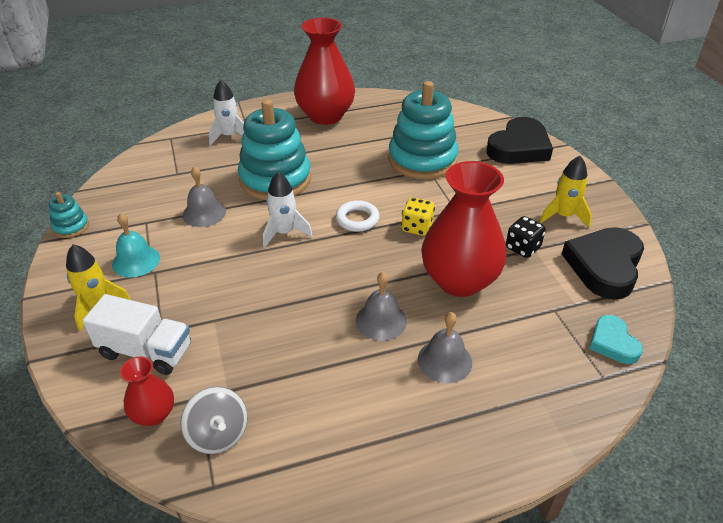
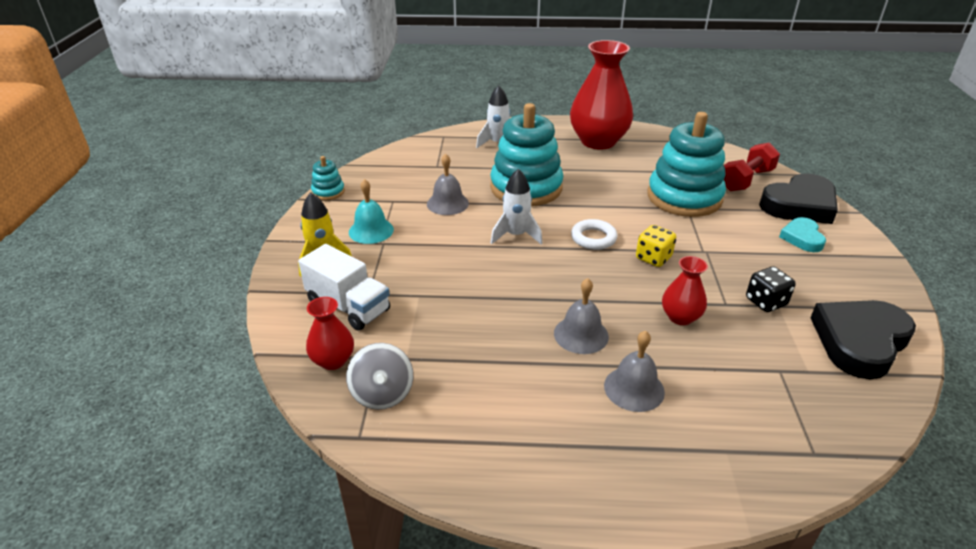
camera: 20 degrees right, 5 degrees down
red vase [421,161,507,297] -> red vase [662,256,708,325], size x0.48
yellow rocket [540,156,592,227] -> none
turquoise heart [589,315,643,364] -> turquoise heart moved to [779,217,826,252]
none -> red dumbbell [724,142,780,191]

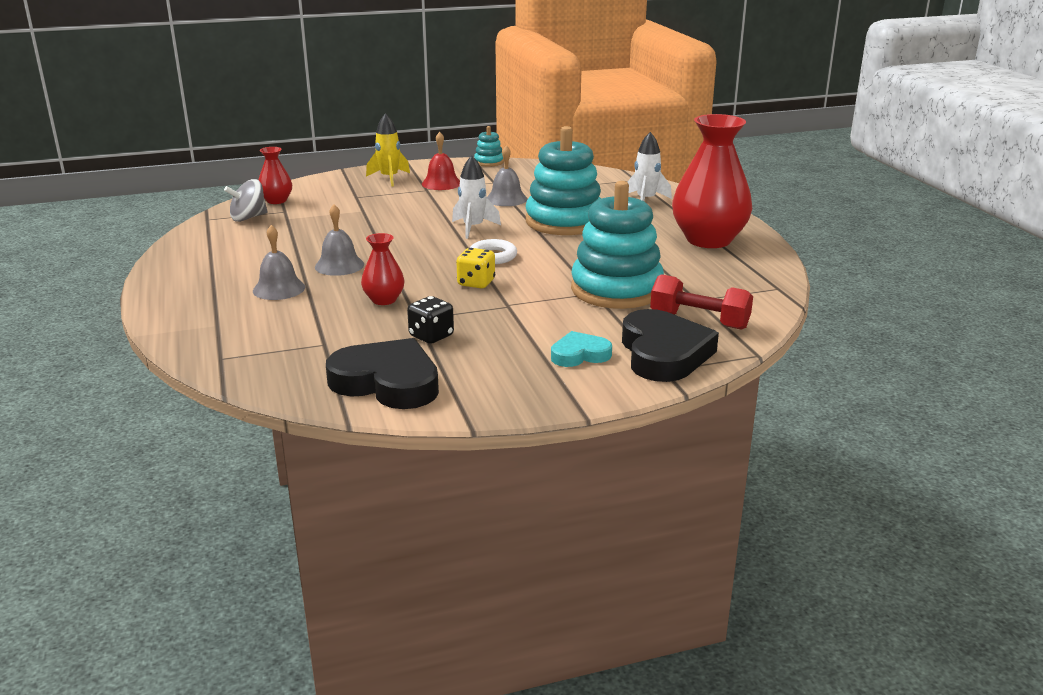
camera: 70 degrees right, 10 degrees down
white truck [298,244,390,330] -> none
turquoise bell [349,179,394,244] -> red bell [422,132,460,190]
black heart [759,173,838,224] -> black heart turned 135 degrees counterclockwise [622,309,719,382]

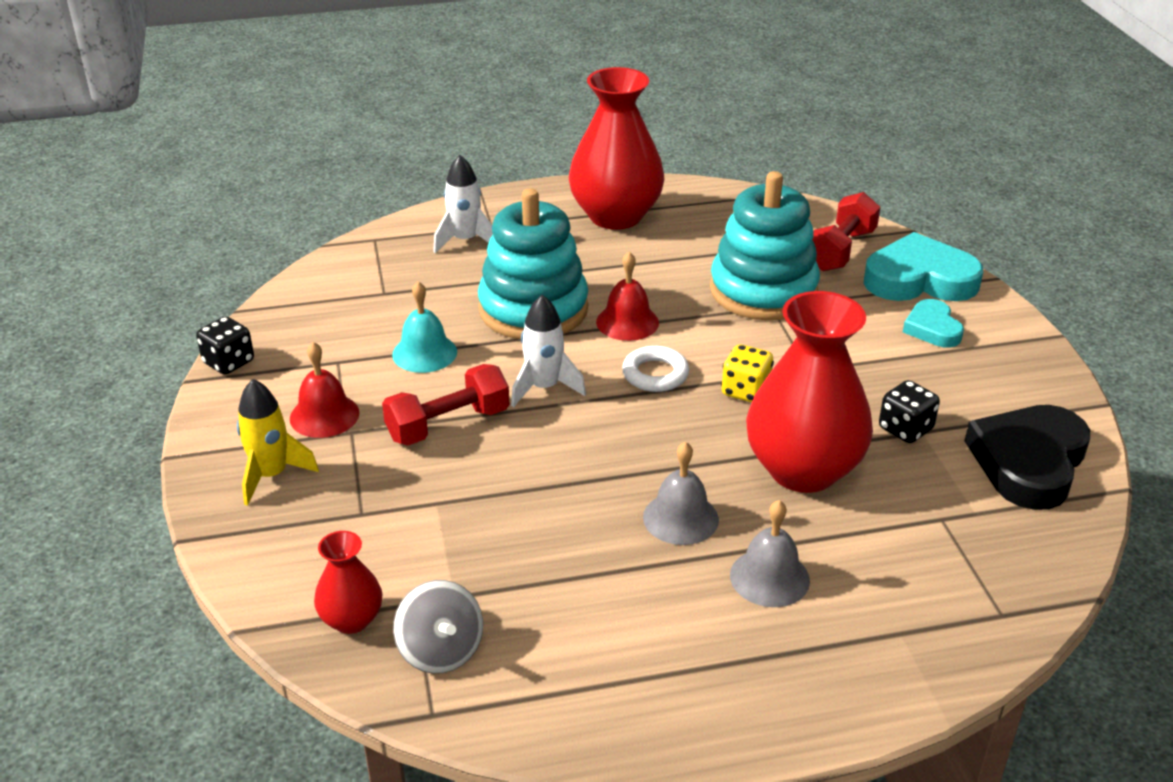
camera: 85 degrees left, 10 degrees up
red vase [361,233,405,305] -> red vase [746,291,873,493], size x2.08
turquoise stacking toy [474,126,504,167] -> black dice [196,316,254,375]
grey bell [487,146,527,206] -> turquoise bell [392,281,457,373]
black heart [622,309,719,382] -> turquoise heart [864,232,983,301]
none -> red dumbbell [382,364,509,445]
none -> red bell [596,252,659,341]

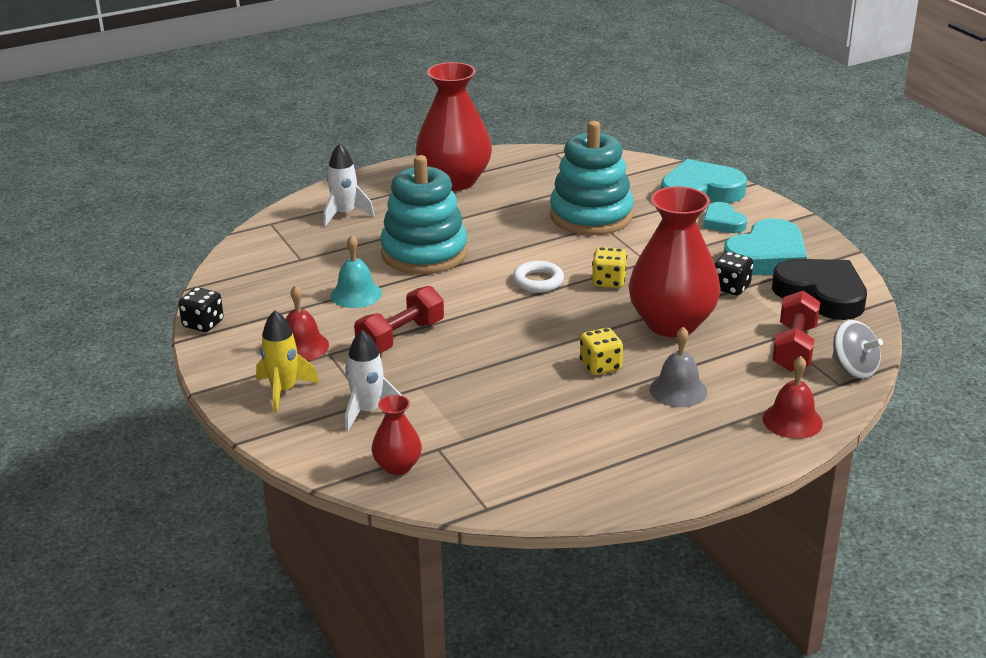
camera: 15 degrees left, 5 degrees down
grey spinning top [393,580,483,674] -> grey spinning top moved to [833,320,883,379]
white rocket [511,295,586,407] -> white rocket moved to [345,330,402,432]
red bell [596,252,659,341] -> red bell moved to [762,356,823,439]
grey bell [643,442,719,545] -> yellow dice [580,328,623,375]
red dumbbell [812,192,880,272] -> red dumbbell moved to [772,291,820,372]
black heart [965,405,1090,510] -> black heart turned 120 degrees clockwise [772,259,867,320]
none -> turquoise heart [724,218,807,275]

